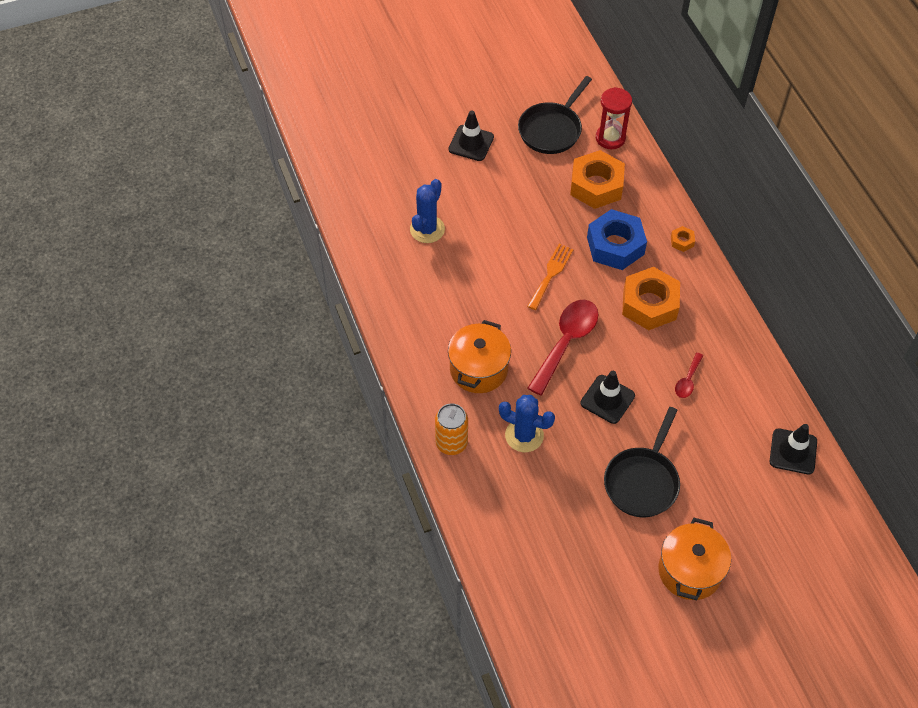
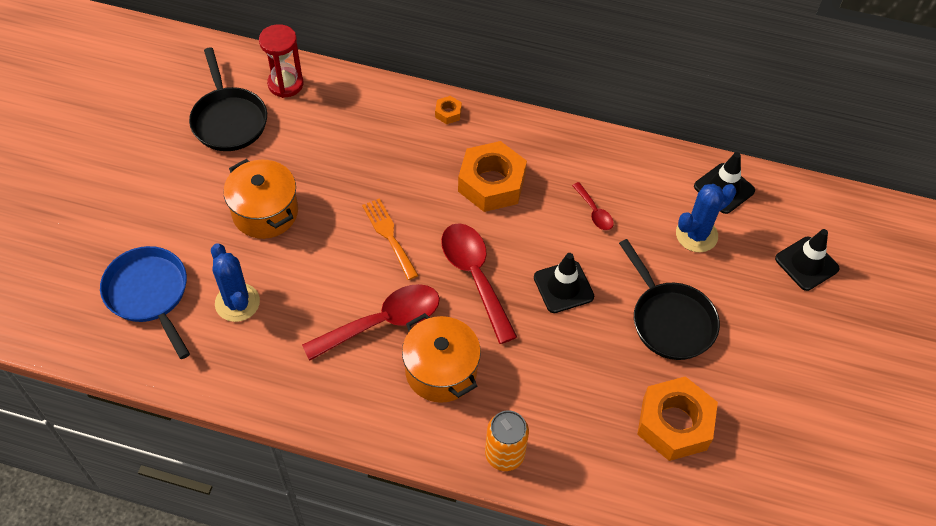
camera: 55 degrees left, 0 degrees up
black traffic cone [448,110,494,161] -> black traffic cone moved to [775,229,840,291]
blue cactus [499,395,555,452] -> blue cactus moved to [676,184,736,252]
orange nut [570,150,625,209] -> orange nut moved to [637,376,718,461]
blue nut [587,209,647,270] -> none
orange pot [658,518,731,600] -> orange pot moved to [223,159,298,239]
none -> blue pan [100,246,190,359]
none -> red spoon [302,284,440,361]

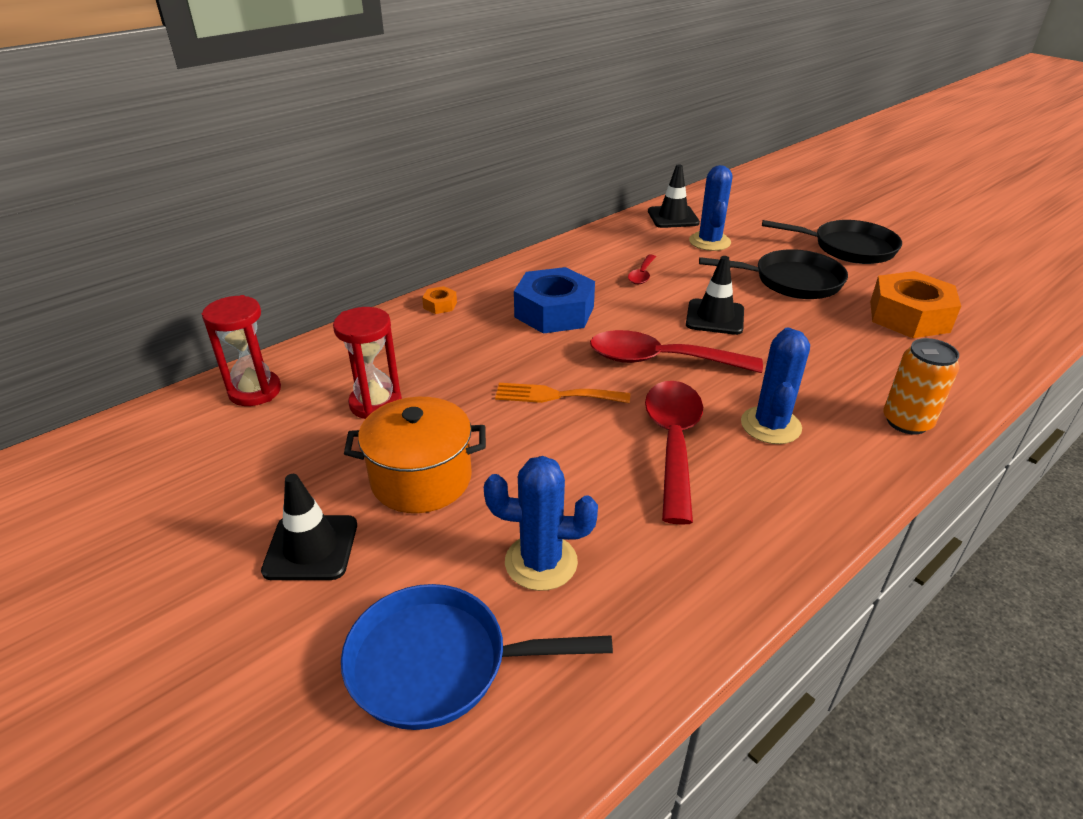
camera: 55 degrees left, 20 degrees down
black pan [189,47,267,151] -> black pan moved to [762,220,902,264]
orange pot [402,313,481,403] -> blue cactus [741,327,810,444]
orange nut [458,141,527,212] -> blue nut [514,267,595,334]
red spoon [572,182,614,230] -> red spoon turned 105 degrees clockwise [628,254,656,284]
black traffic cone [775,229,840,291] -> black traffic cone moved to [261,474,357,580]
none -> red hourglass [333,307,402,419]

